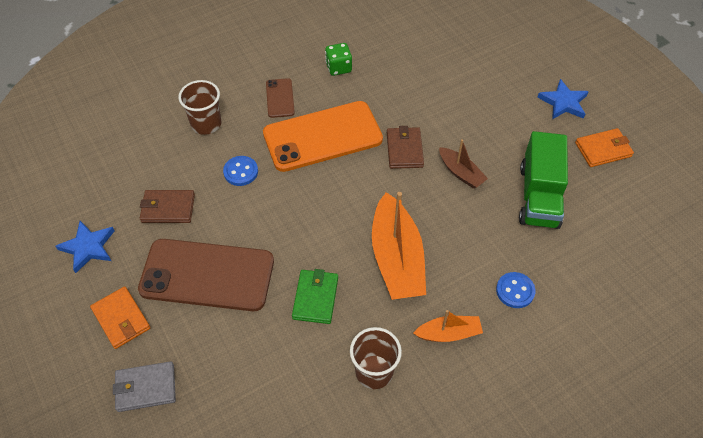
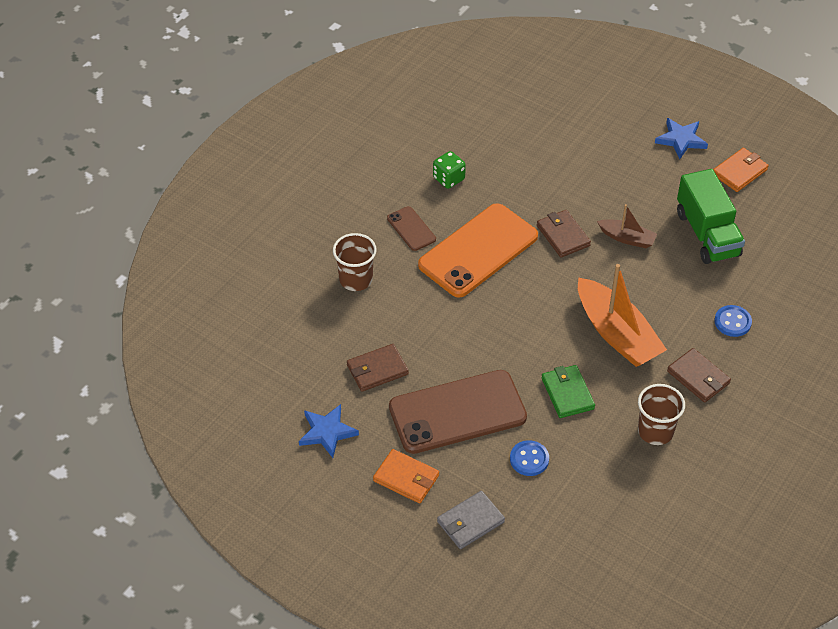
camera: 25 degrees left, 5 degrees down
blue button [223,156,258,186] -> blue button moved to [510,440,549,476]
orange boat [413,310,483,342] -> brown wallet [667,348,731,403]

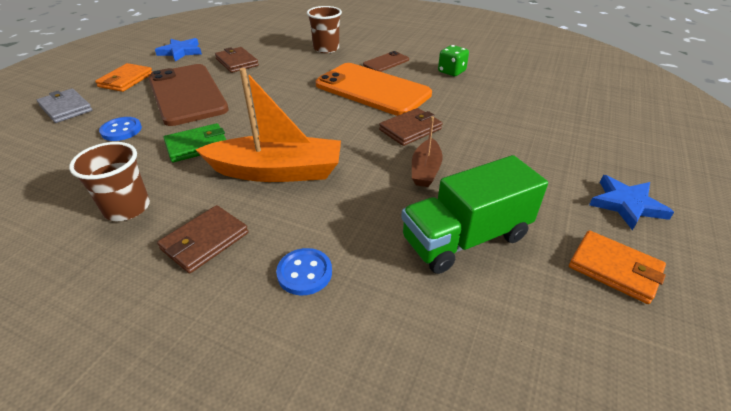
camera: 80 degrees right, 10 degrees down
orange boat [578,264,667,367] -> orange boat turned 135 degrees counterclockwise [195,68,341,182]

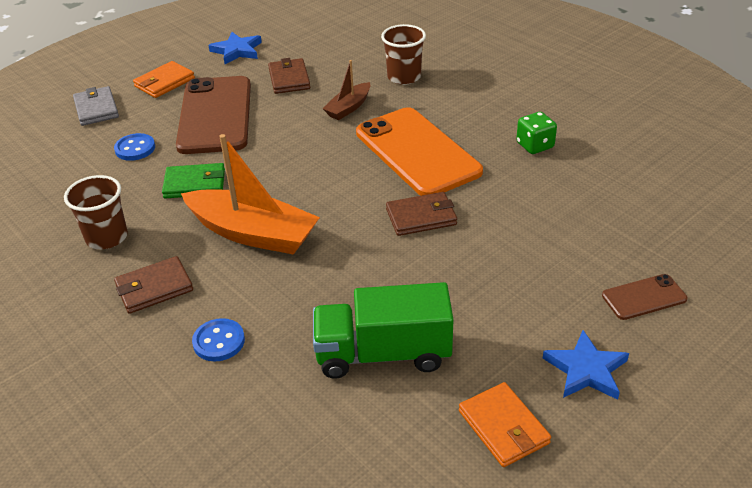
camera: 25 degrees right, 0 degrees up
brown phone [363,51,409,72] -> brown phone moved to [602,274,687,320]
brown boat [412,116,442,187] -> brown boat moved to [323,60,370,120]

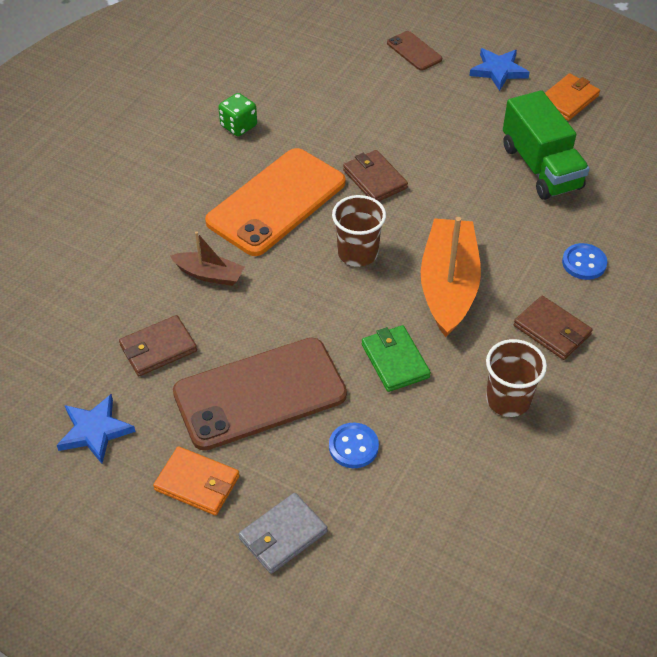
camera: 110 degrees left, 10 degrees up
brown cup [381,24,426,85] -> brown cup moved to [332,195,386,267]

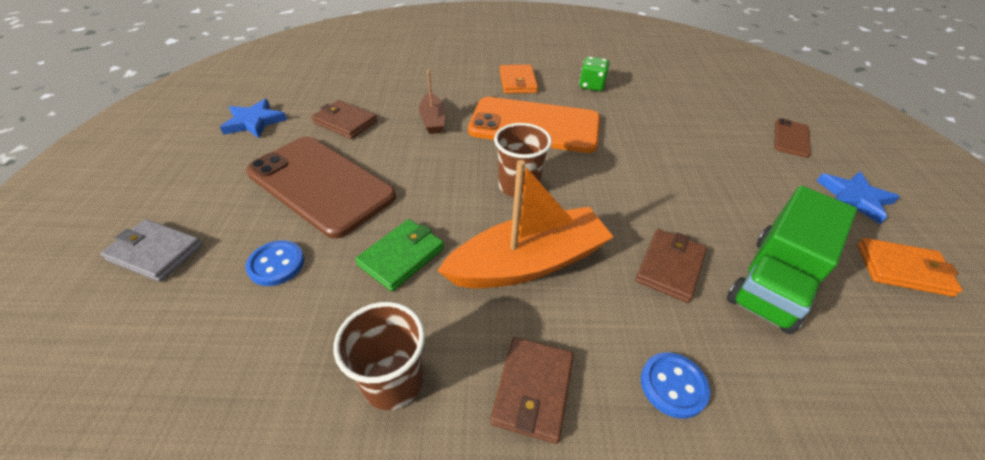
camera: 60 degrees right, 5 degrees down
orange wallet [153,446,240,516] -> orange wallet moved to [500,65,538,94]
brown wallet [343,150,408,201] -> brown wallet moved to [635,229,707,303]

